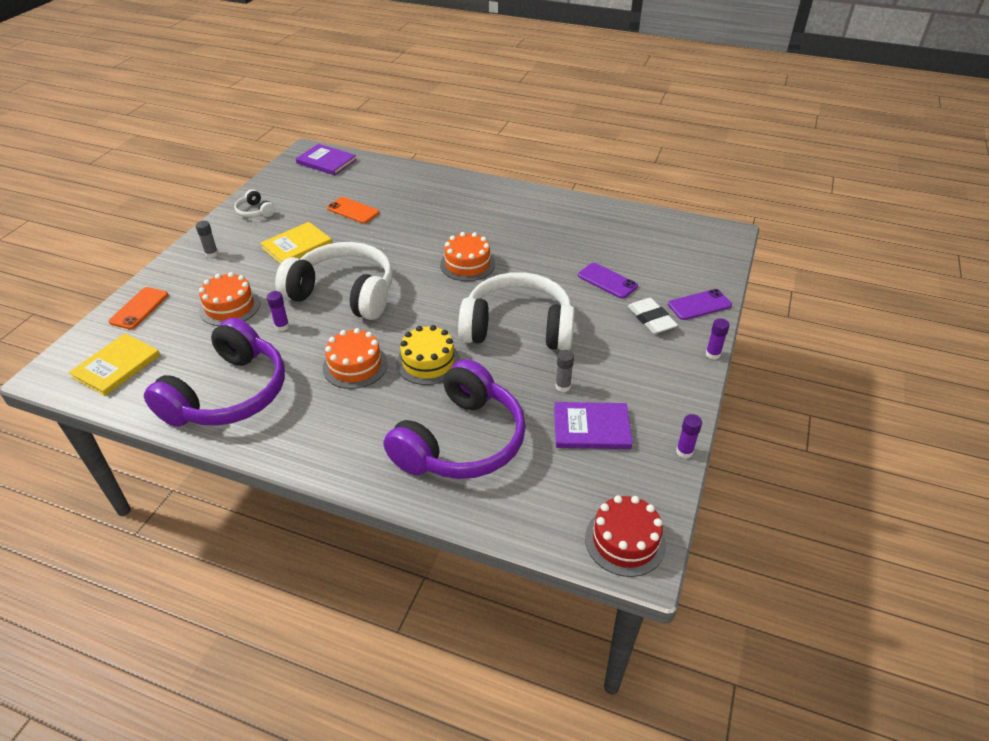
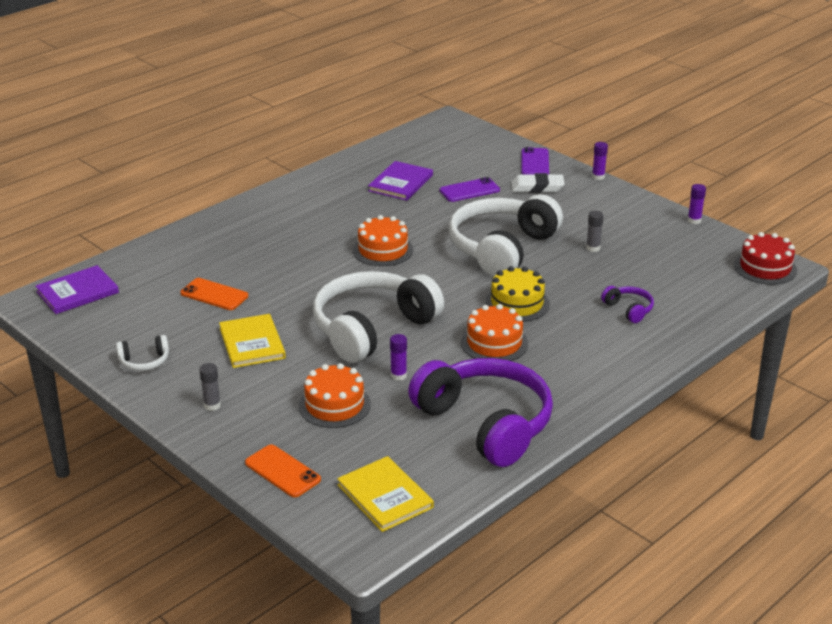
camera: 65 degrees left, 10 degrees down
orange phone [327,197,379,224] -> orange phone turned 60 degrees clockwise [181,278,248,310]
purple headphones [384,359,526,479] -> purple headphones [601,286,654,323], size x0.41
purple book [554,402,632,449] -> purple book moved to [368,161,433,201]

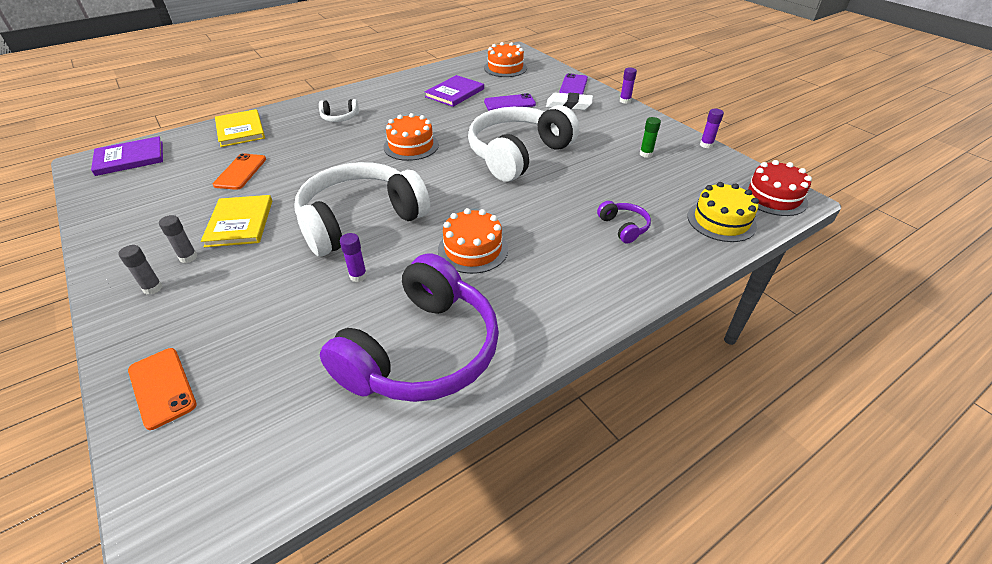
camera: 10 degrees right, 10 degrees up
white headphones [116,335,169,371] -> white headphones moved to [319,99,359,122]
orange phone [181,278,248,310] -> orange phone turned 60 degrees clockwise [213,153,266,190]
orange cake [299,363,371,428] -> orange cake moved to [484,42,527,77]
yellow book [337,456,434,532] -> yellow book moved to [215,109,265,147]
purple headphones [408,358,553,467] -> purple headphones turned 60 degrees clockwise [320,253,499,402]
yellow cake [485,266,550,322] -> yellow cake moved to [687,182,759,242]
grey glue stick [586,211,604,252] -> grey glue stick moved to [159,215,197,263]
none -> green glue stick [640,117,661,158]

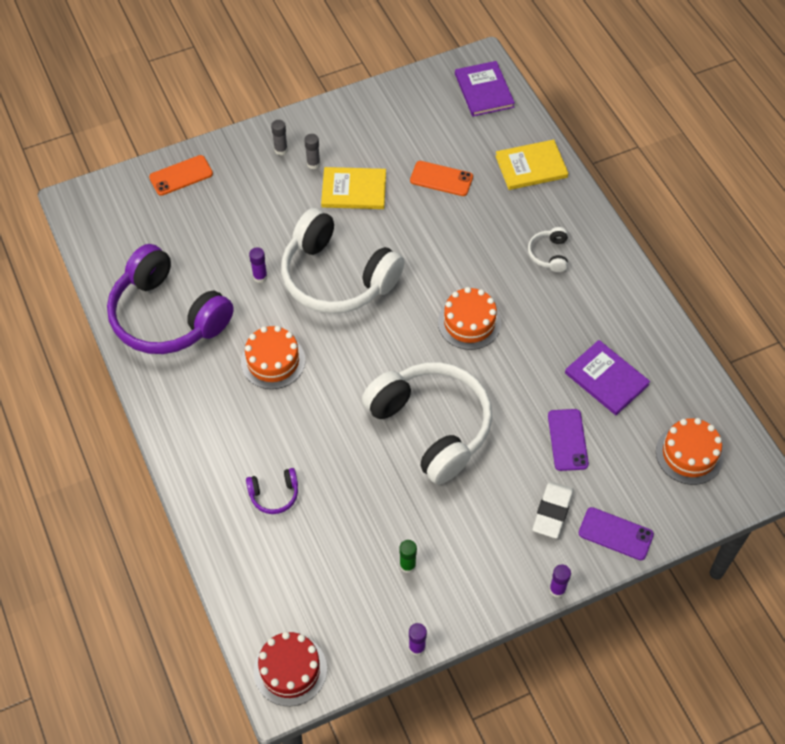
camera: 100 degrees right, 15 degrees up
white headphones [294,162,430,256] -> white headphones turned 150 degrees clockwise [281,208,405,314]
yellow cake [687,182,759,242] -> none

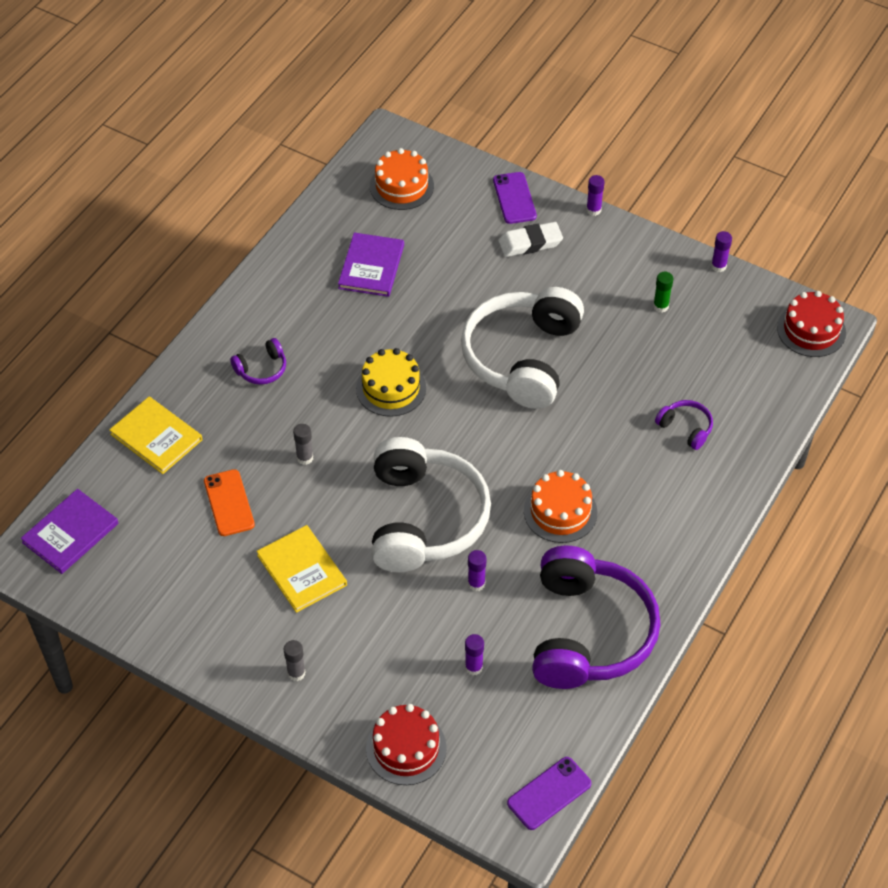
camera: 125 degrees left, 5 degrees down
orange phone [149,155,213,196] -> red cake [366,704,447,785]
grey glue stick [304,134,320,169] -> grey glue stick moved to [293,424,313,465]
orange cake [438,287,501,350] -> yellow cake [356,348,426,417]
white headphones [528,227,568,272] -> purple headphones [230,338,286,385]
purple phone [548,409,589,471] -> purple phone moved to [507,757,591,830]
none -> purple glue stick [465,634,484,675]

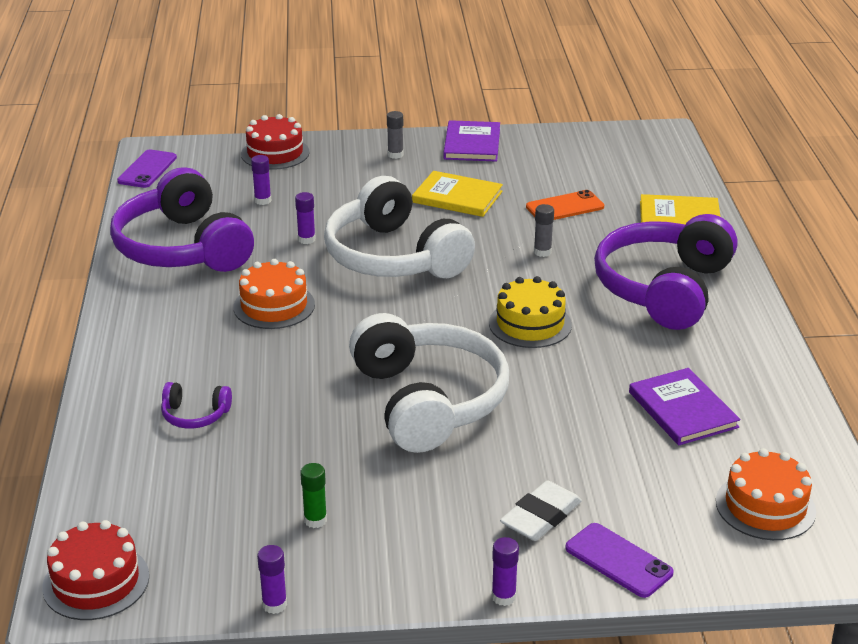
camera: 145 degrees right, 20 degrees down
purple book [20,489,118,574] -> purple book moved to [443,120,500,162]
orange phone [204,469,255,536] -> orange phone turned 60 degrees counterclockwise [526,190,604,220]
purple headphones [230,338,286,385] -> purple headphones [594,214,737,330], size x2.44

